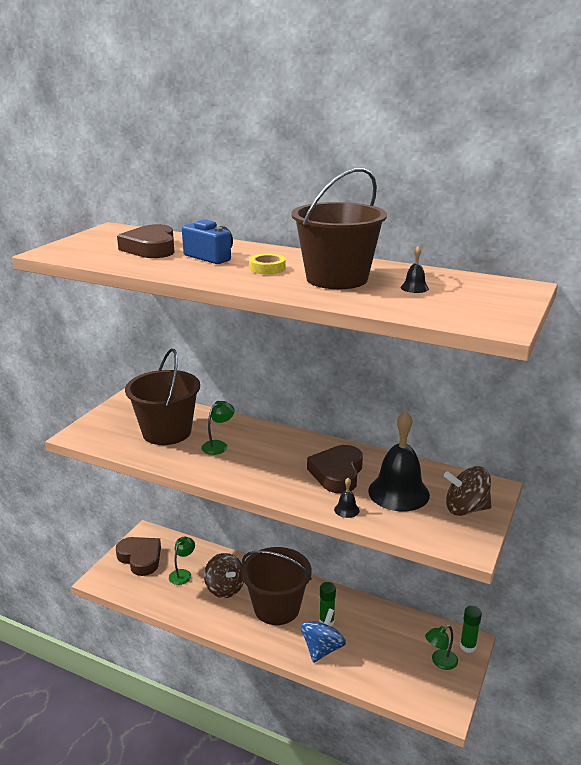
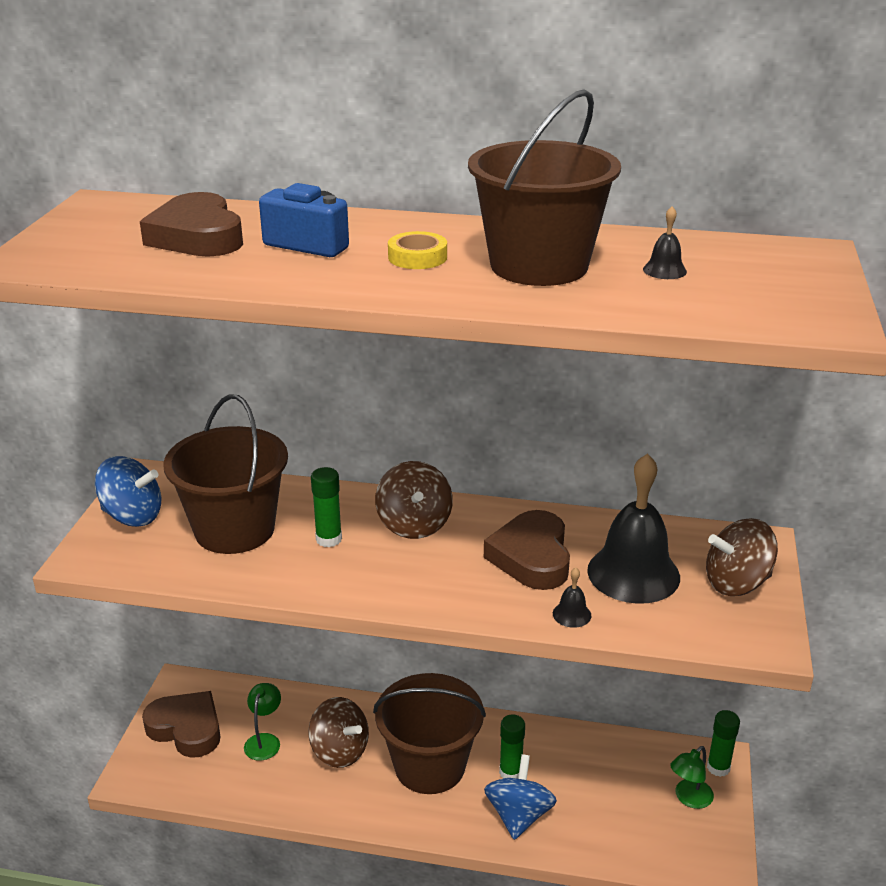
camera: 15 degrees left, 5 degrees up
green lamp [201,401,235,455] -> green glue stick [311,467,342,547]
none -> blue spinning top [95,456,161,527]
none -> brown spinning top [375,461,453,539]

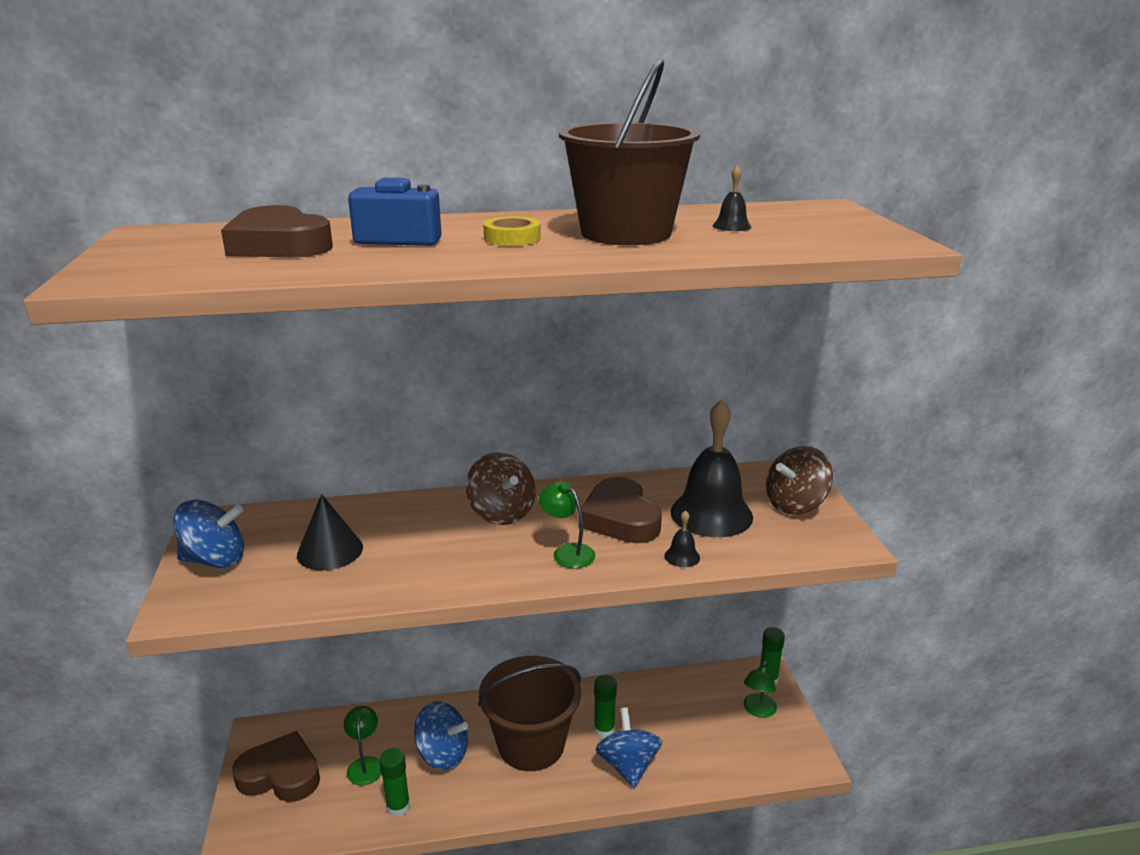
camera: 20 degrees left, 5 degrees down
brown bucket [163,394,288,554] -> black cone [297,494,363,570]
brown spinning top [308,697,369,768] -> blue spinning top [414,701,468,770]
green glue stick [311,467,342,547] -> green glue stick moved to [379,748,410,817]
none -> green lamp [539,482,595,568]

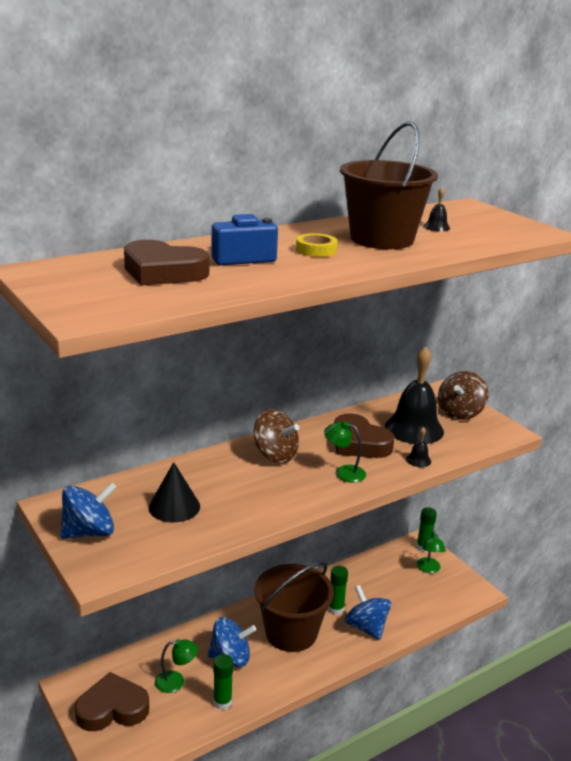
camera: 25 degrees left, 0 degrees up
green lamp [344,706,381,785] -> green lamp turned 120 degrees clockwise [155,639,198,693]

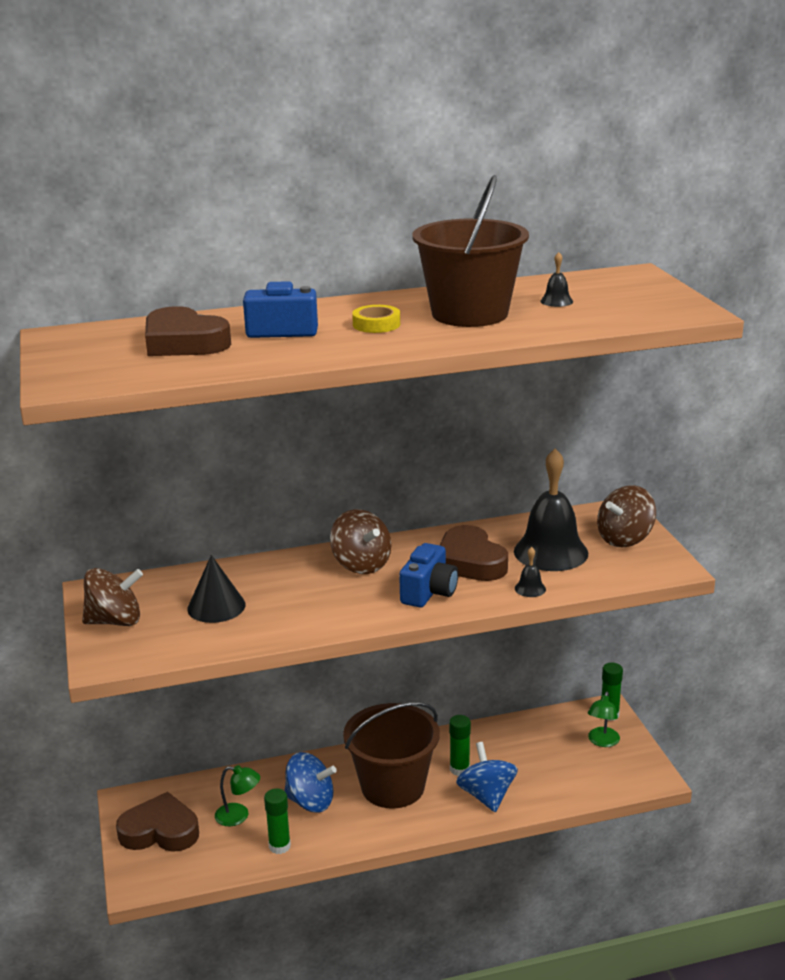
camera: 20 degrees right, 0 degrees up
blue spinning top [60,482,117,539] -> brown spinning top [82,568,143,626]
green lamp [325,421,366,483] -> blue camera [399,543,458,607]

